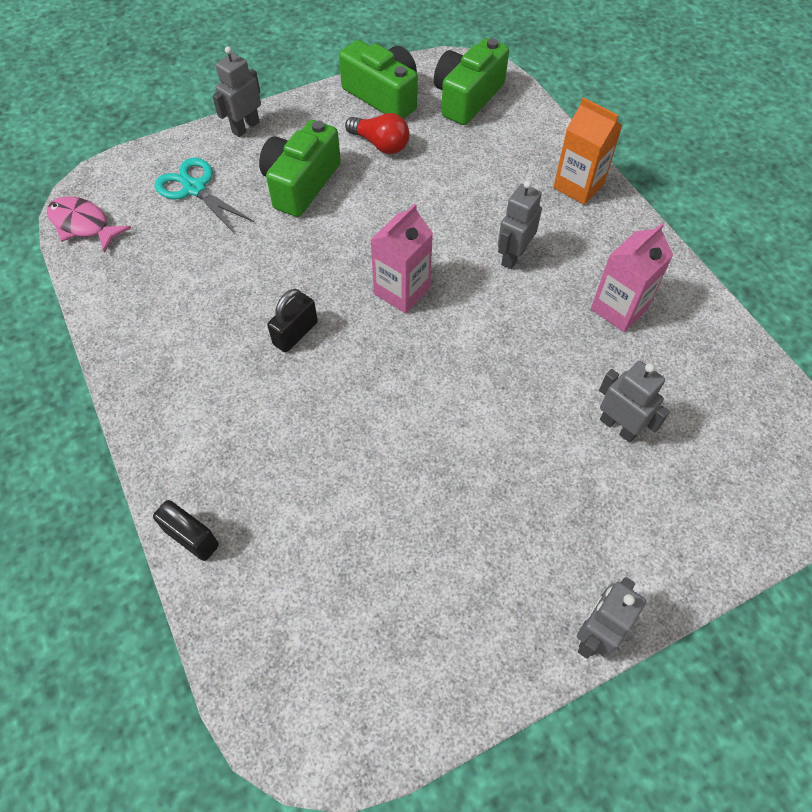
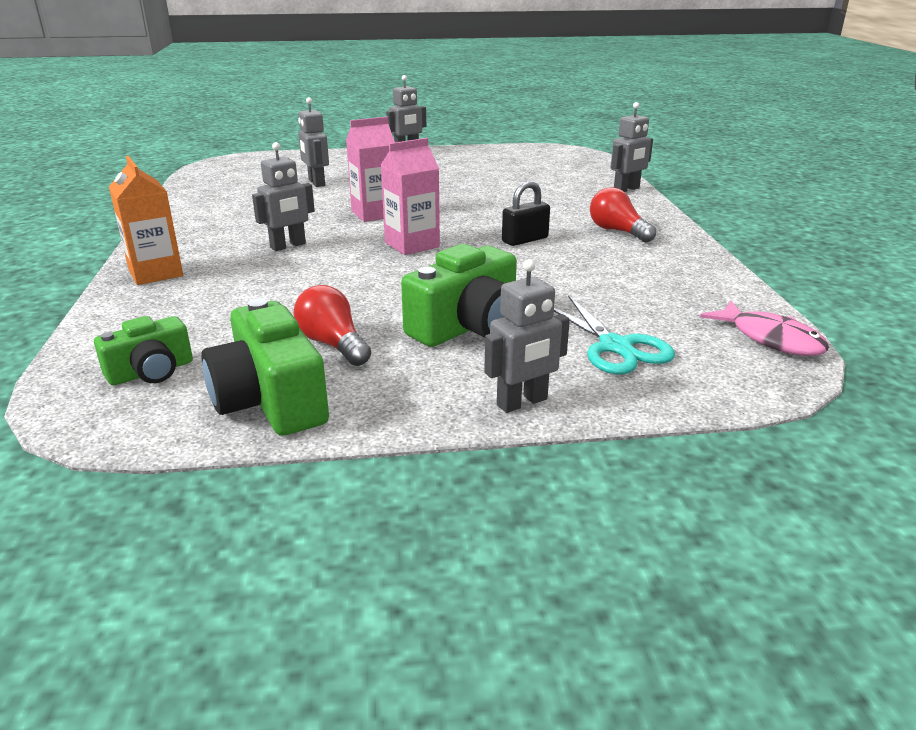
camera: 160 degrees left, 30 degrees down
black padlock [153,500,219,561] -> grey robot [611,102,653,192]
green camera [434,38,509,125] -> green camera [94,316,193,385], size x0.62
pink carton [591,223,673,332] -> pink carton moved to [346,117,395,222]
none -> red light bulb [590,187,656,242]

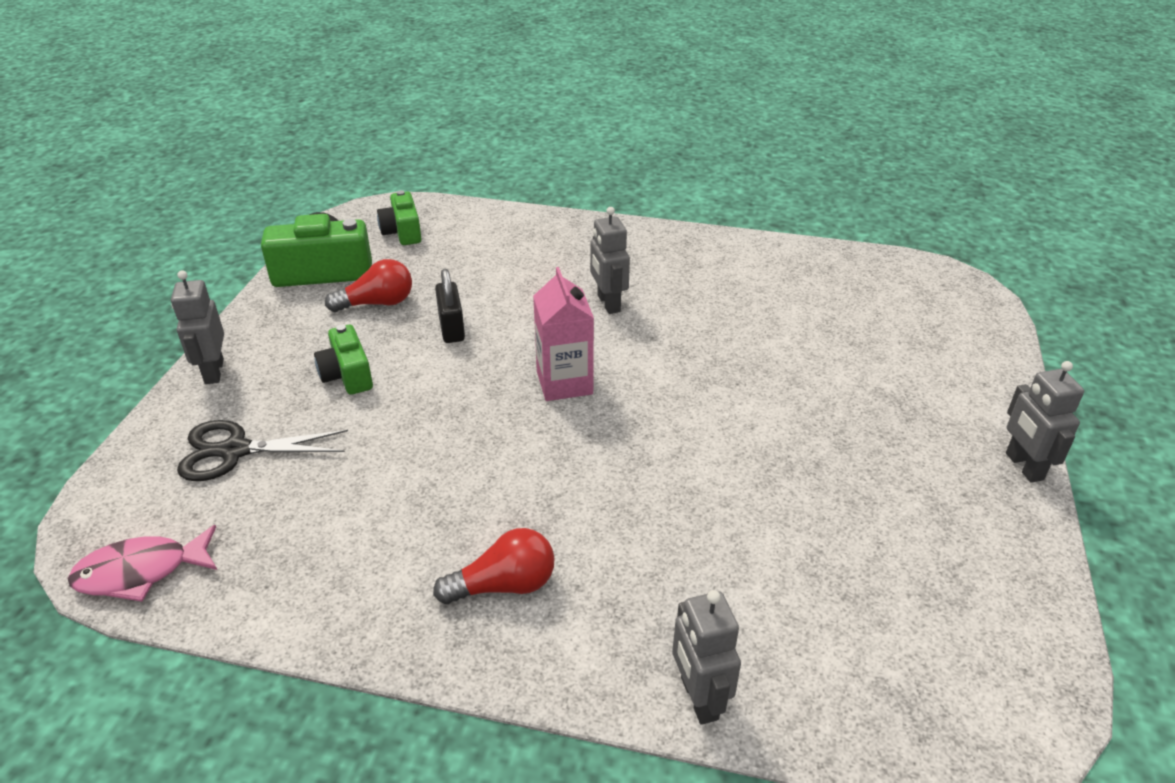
camera: 110 degrees right, 10 degrees up
orange carton [109,156,183,285] -> none
grey robot [298,97,329,187] -> none
pink carton [346,117,395,222] -> none
green camera [401,244,517,347] -> green camera [314,325,373,395], size x0.62
black padlock [502,181,550,246] -> black padlock moved to [435,269,465,343]
turquoise scissors [554,295,675,374] -> black scissors [177,420,348,481]

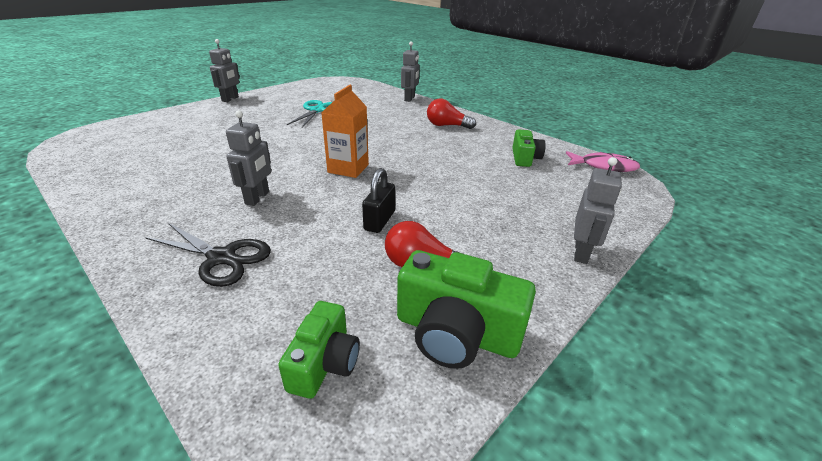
camera: 150 degrees left, 5 degrees down
black scissors [177,420,348,481] -> black scissors moved to [145,223,271,287]
green camera [314,325,373,395] -> green camera moved to [512,129,546,167]
pink carton [533,267,594,401] -> orange carton [321,85,369,178]
none -> turquoise scissors [287,100,332,128]

